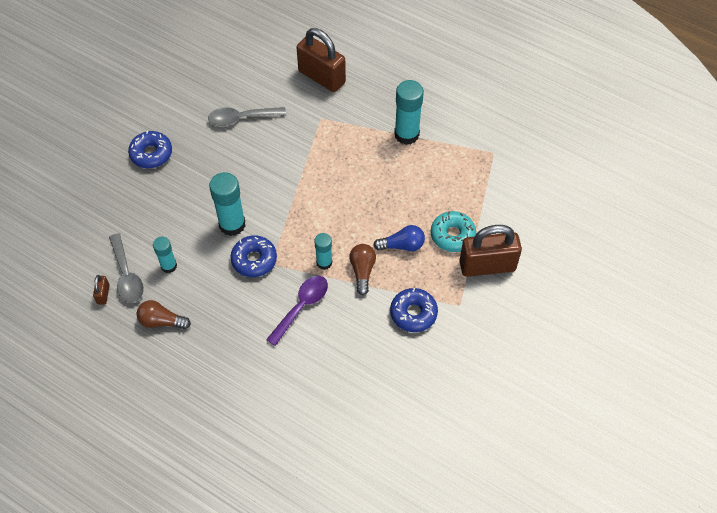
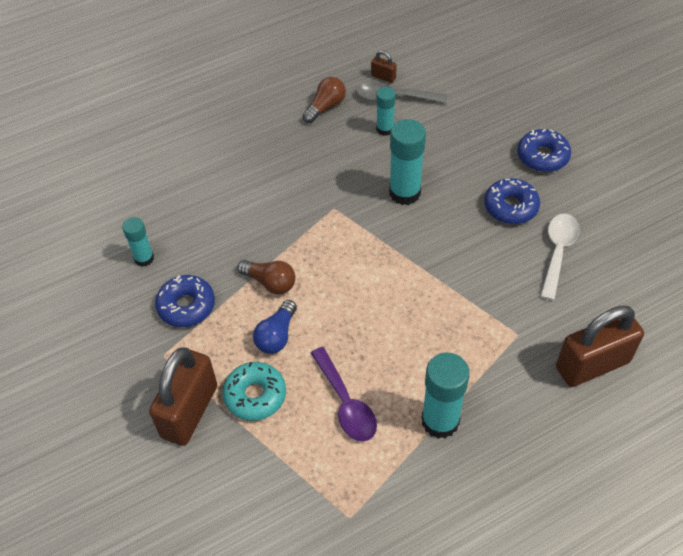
camera: 120 degrees right, 5 degrees down
grey spoon [208,107,286,126] -> white spoon [540,214,580,300]
blue donut [230,235,277,277] -> blue donut moved to [484,178,540,224]
purple spoon [266,276,328,346] -> purple spoon moved to [311,347,377,442]
turquoise glue stick [314,233,332,270] -> turquoise glue stick moved to [122,217,154,267]

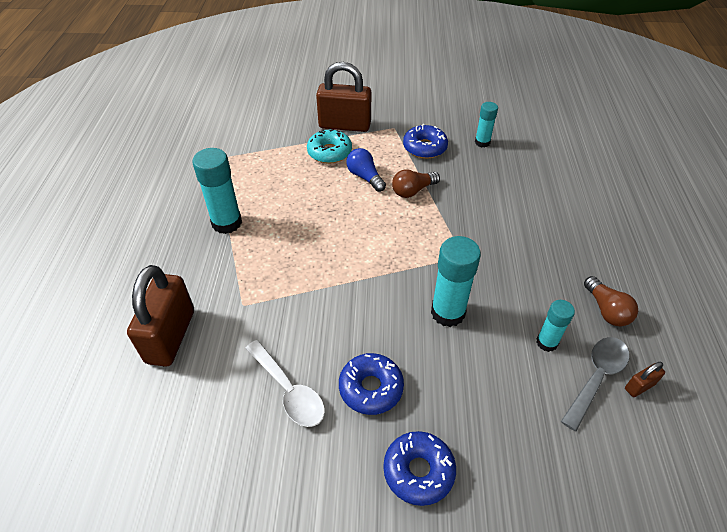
camera: 120 degrees right, 5 degrees down
brown padlock [149,347,217,446] -> brown padlock turned 45 degrees counterclockwise [316,62,371,132]
purple spoon [311,347,377,442] -> none

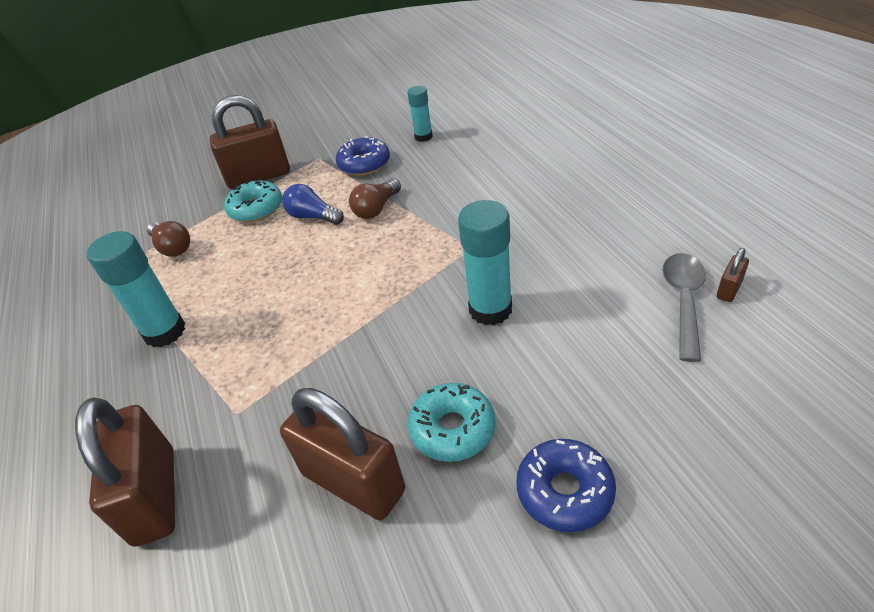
camera: 20 degrees left, 5 degrees down
white spoon [245,340,325,427] -> brown padlock [280,388,405,520]
blue donut [339,353,404,415] -> turquoise donut [408,383,496,462]
turquoise glue stick [536,300,575,352] -> none
brown light bulb [584,276,638,326] -> brown light bulb moved to [147,221,190,257]

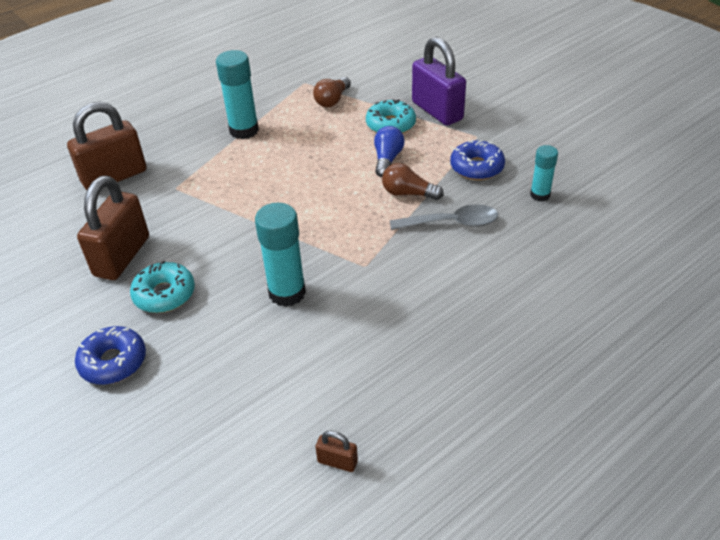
camera: 70 degrees right, 0 degrees up
brown padlock [210,95,290,189] -> purple padlock [412,37,466,126]
grey spoon [663,253,706,362] -> grey spoon moved to [390,204,498,230]

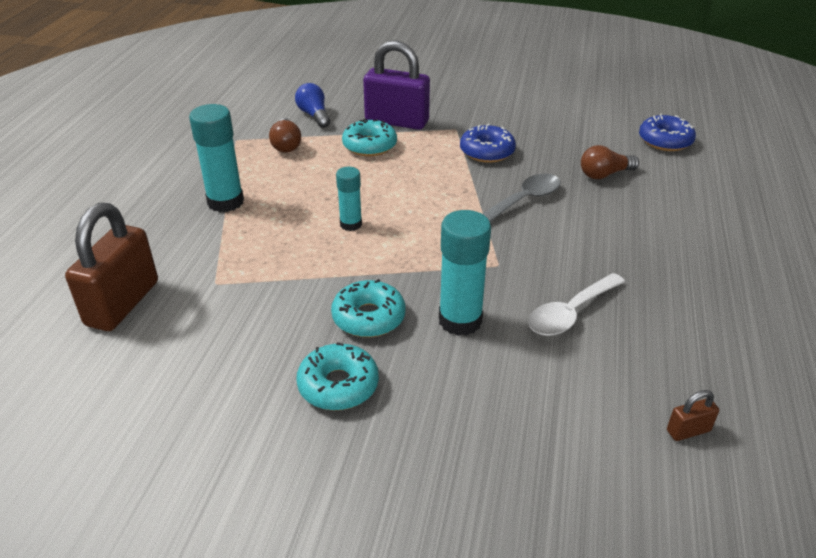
camera: 40 degrees left, 5 degrees down
blue donut [75,326,146,385] -> blue donut moved to [639,114,696,151]
brown padlock [77,176,149,280] -> none
blue light bulb [374,126,405,177] -> blue light bulb moved to [295,83,330,128]
brown light bulb [382,163,444,200] -> brown light bulb moved to [581,145,639,179]
turquoise glue stick [530,145,558,202] -> turquoise glue stick moved to [336,167,362,231]
none -> turquoise donut [331,279,406,337]
none -> white spoon [528,273,625,336]

